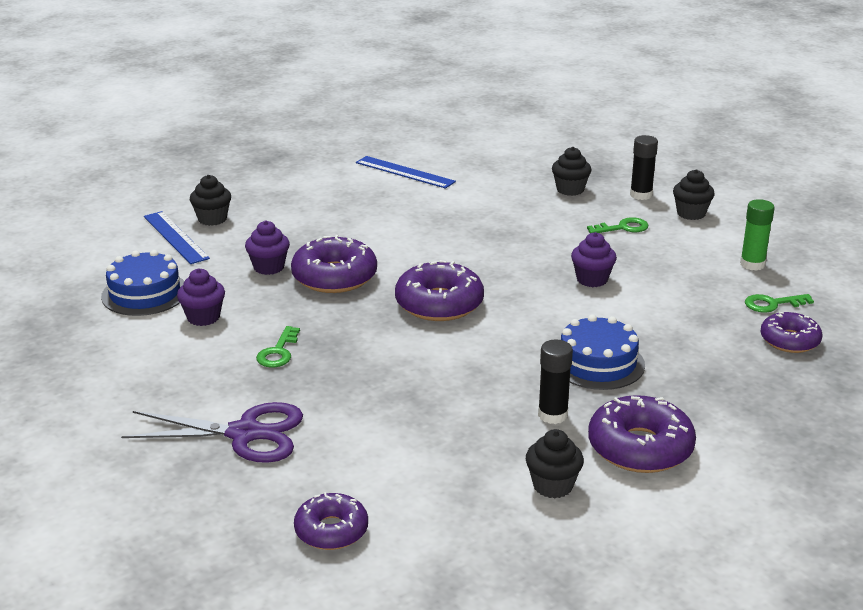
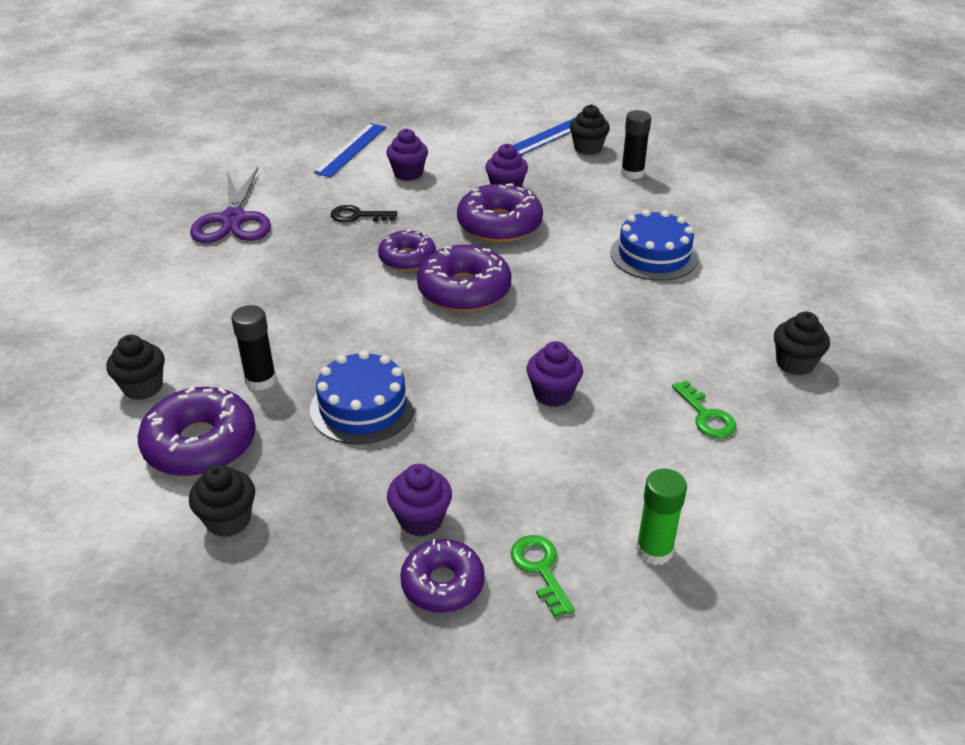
camera: 80 degrees right, 10 degrees up
blue cake [101,250,184,316] -> blue cake moved to [610,210,698,281]
green key [256,326,300,367] -> black key [331,205,397,223]
purple donut [294,492,368,550] -> purple donut moved to [378,230,436,271]
blue ruler [356,156,456,189] -> blue ruler moved to [314,123,386,177]
black glue stick [630,135,658,200] -> black glue stick moved to [621,110,651,179]
black cupcake [673,169,715,220] -> black cupcake moved to [189,464,255,537]
none -> purple cupcake [387,464,452,537]

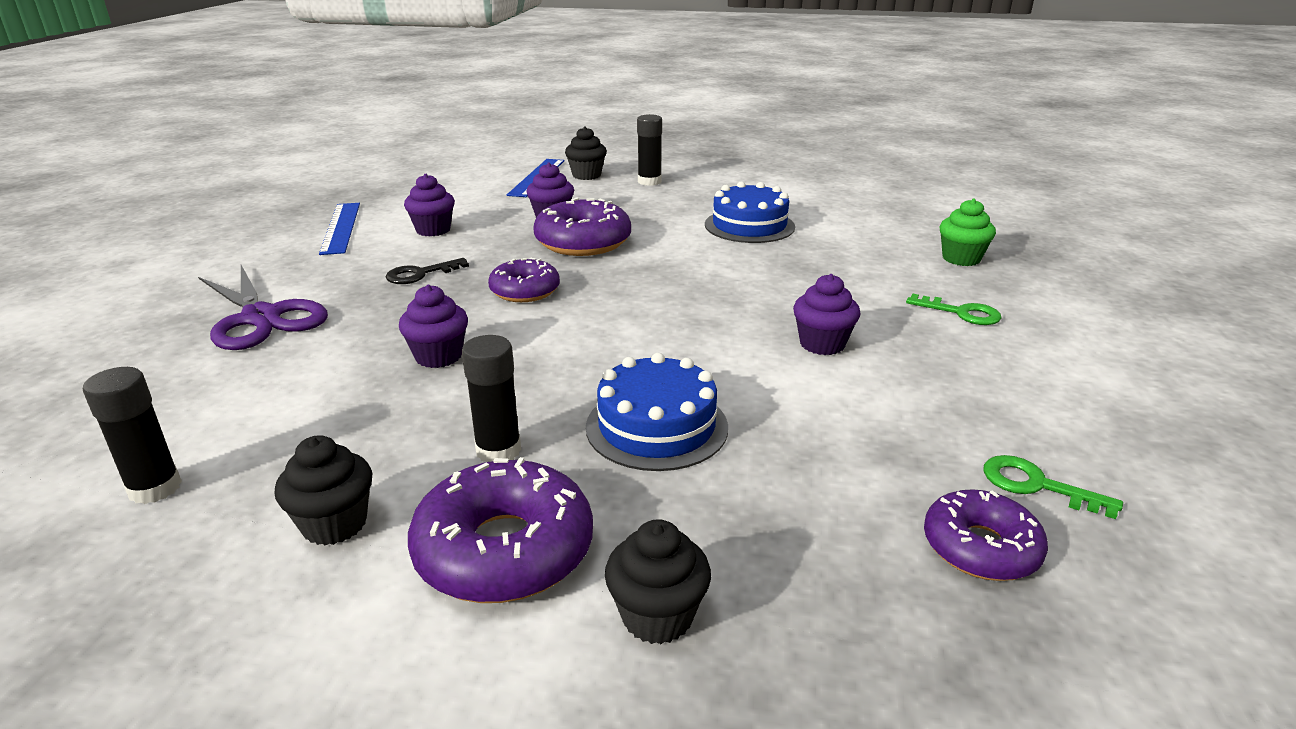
camera: 35 degrees left, 10 degrees down
purple cupcake [387,464,452,537] -> purple cupcake moved to [399,285,468,368]
purple donut [417,244,511,312] -> none
green glue stick [636,469,687,565] -> none
black cupcake [774,311,830,375] -> green cupcake [939,199,996,266]
none -> black glue stick [83,367,182,504]

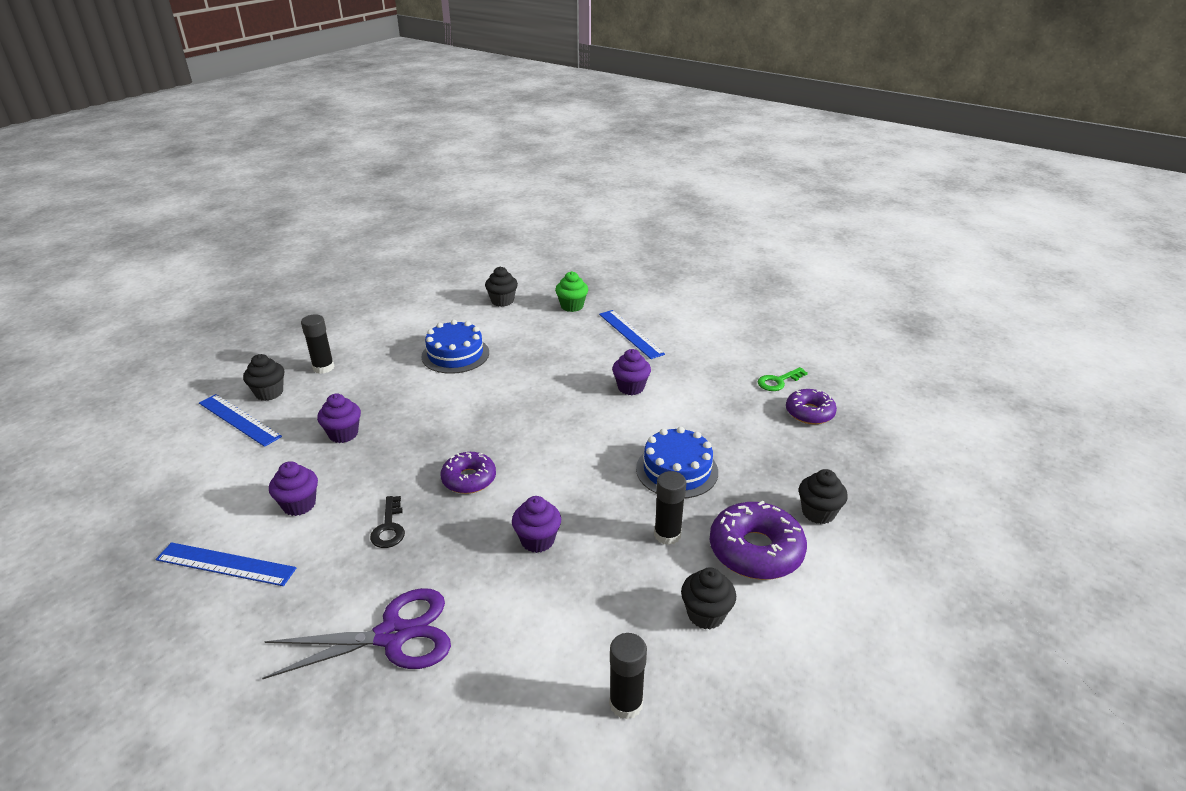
camera: 65 degrees left, 5 degrees up
purple donut [533,197,631,256] -> none
green key [906,293,1001,325] -> blue ruler [599,310,665,359]
none -> black cupcake [485,266,518,307]

